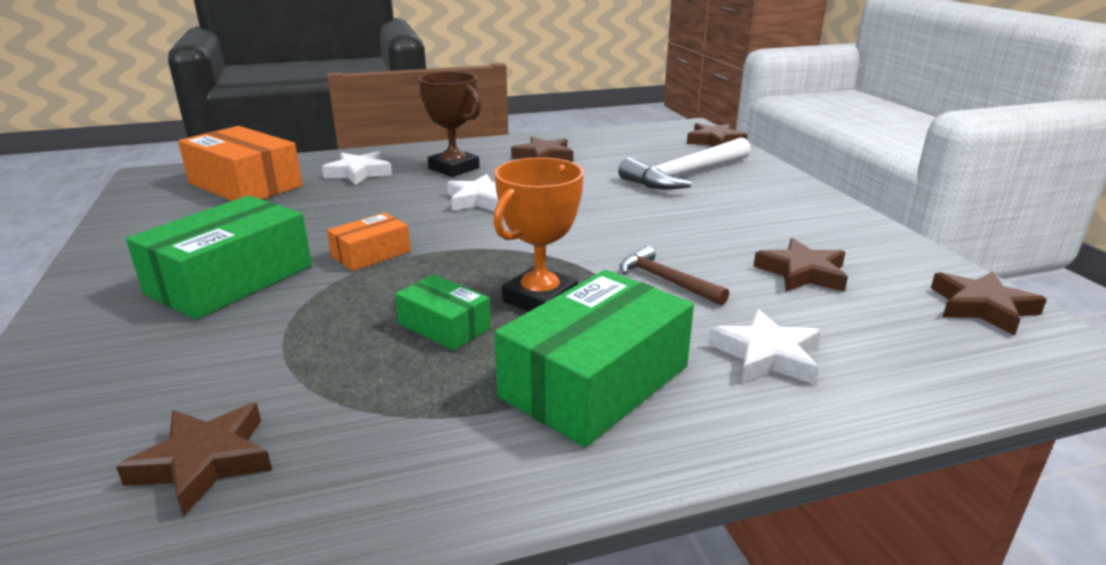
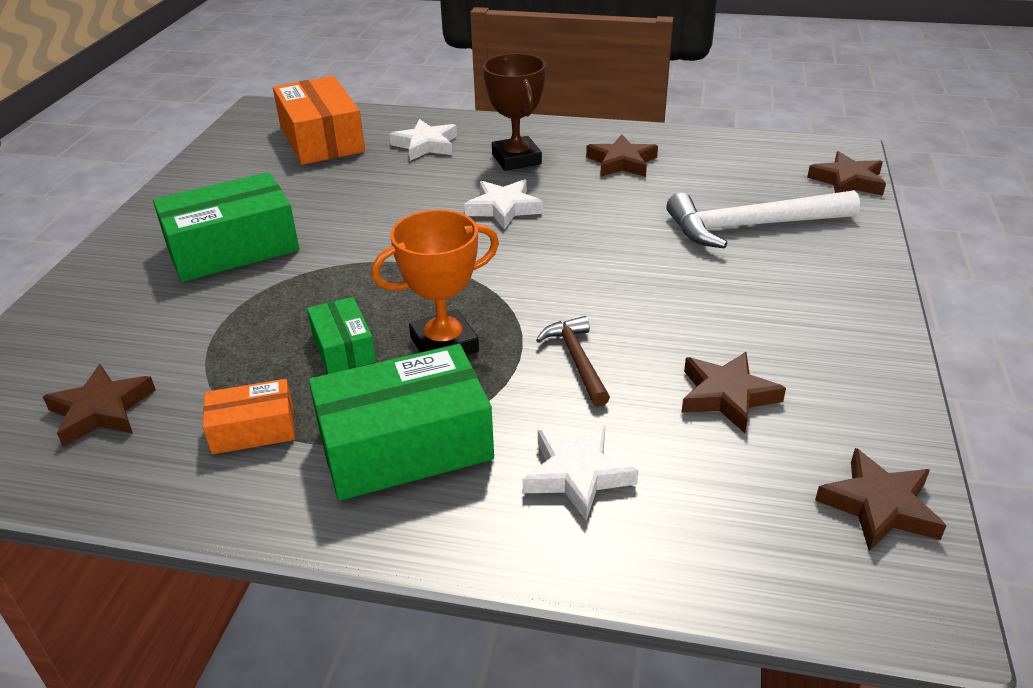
camera: 30 degrees right, 10 degrees up
orange box [327,213,411,271] -> orange box moved to [203,379,295,454]

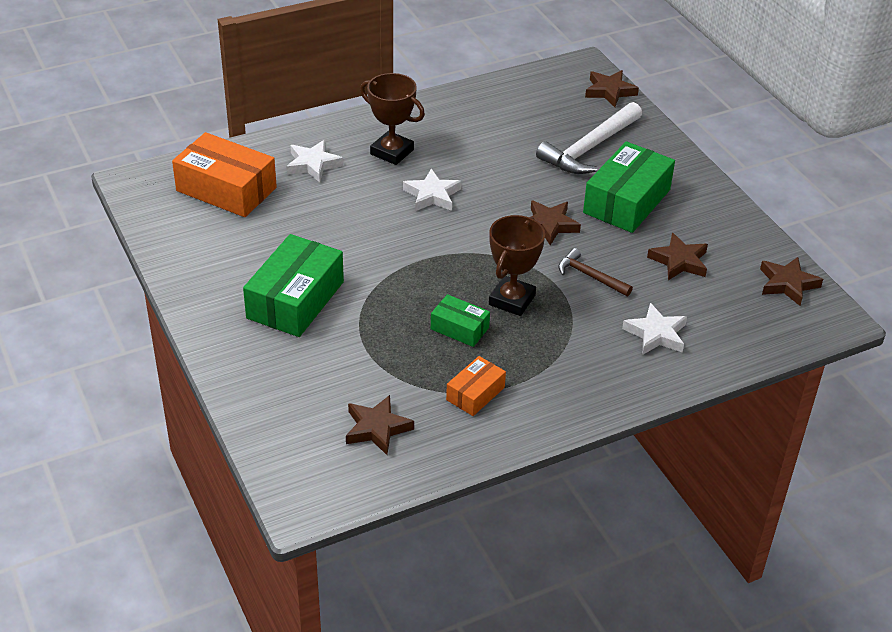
camera: 40 degrees left, 5 degrees up
green box [309,344,494,501] -> green box moved to [583,141,675,233]
orange trophy [371,210,499,355] -> brown trophy [489,215,545,316]
brown star [586,134,658,177] -> brown star moved to [529,200,581,245]

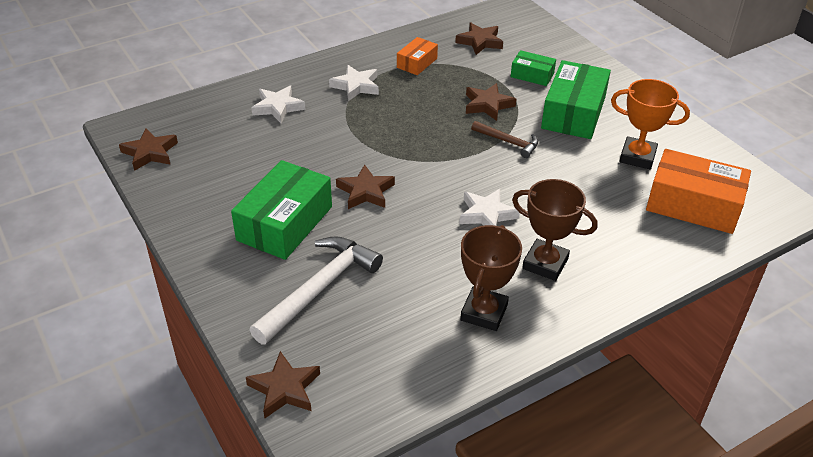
camera: 175 degrees right, 0 degrees up
white star [286,140,343,182] -> white star moved to [329,65,379,101]
green box [431,294,490,347] -> green box moved to [511,50,556,86]
brown trophy [489,215,545,316] -> brown trophy moved to [460,225,522,331]
brown hammer [558,248,633,296] -> brown hammer moved to [471,121,538,158]
brown star [647,233,708,280] -> brown star moved to [466,83,516,121]
none -> orange trophy [611,79,690,169]

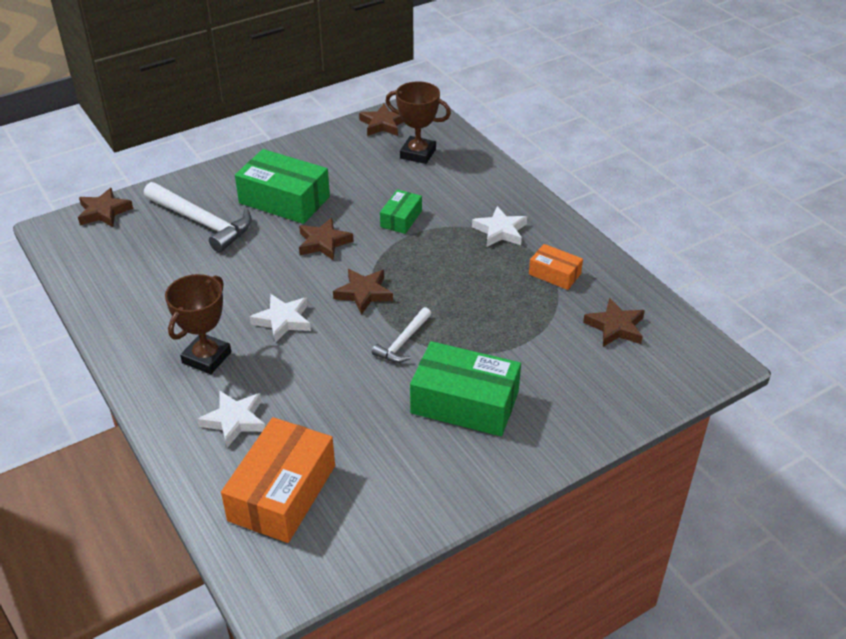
camera: 90 degrees right, 0 degrees up
white star [251,86,306,123] -> white star moved to [197,391,265,448]
brown trophy [460,225,522,331] -> brown trophy moved to [386,81,451,164]
brown star [466,83,516,121] -> brown star moved to [333,269,393,315]
brown hammer [471,121,538,158] -> white hammer [372,307,431,363]
green box [511,50,556,86] -> green box moved to [380,189,422,234]
orange trophy [611,79,690,169] -> none

